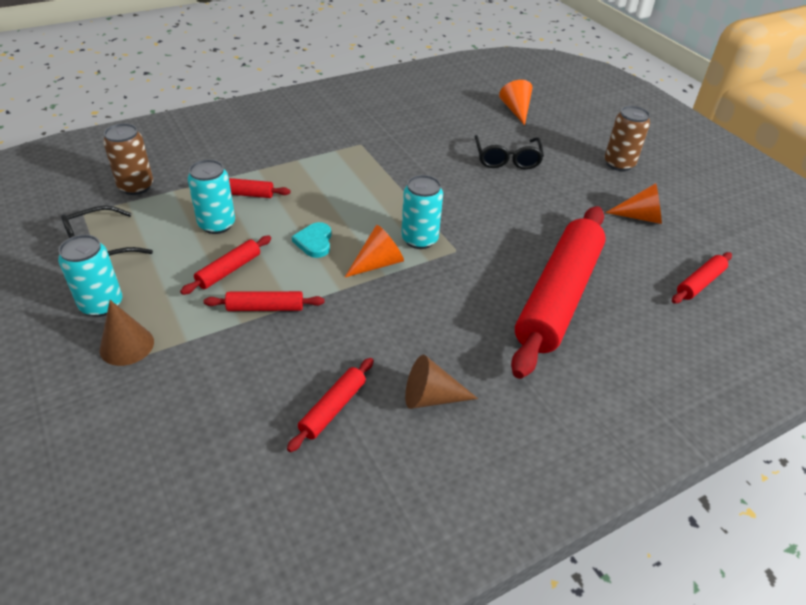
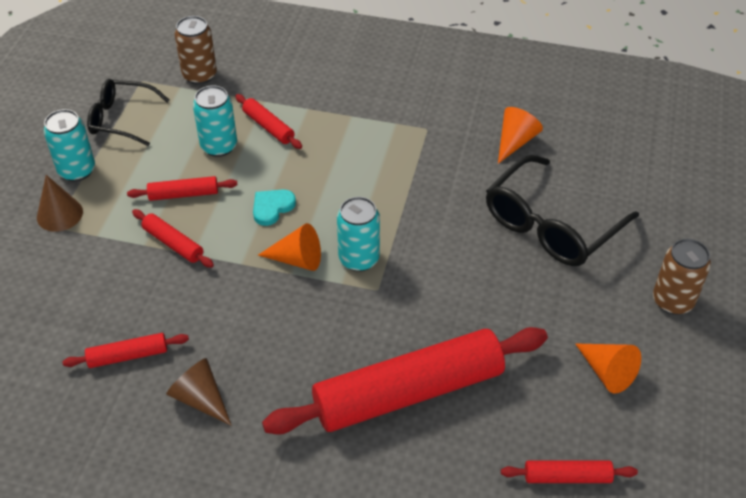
camera: 45 degrees right, 5 degrees up
black glasses [474,135,544,170] -> black glasses [486,155,639,266], size x1.57
orange cone [499,80,532,125] -> orange cone moved to [498,107,543,164]

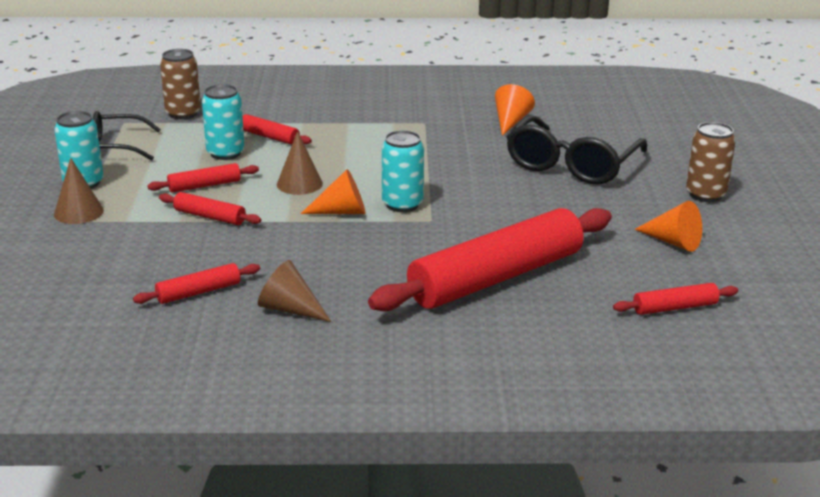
camera: 15 degrees left, 20 degrees down
turquoise heart [253,189,296,226] -> brown cone [277,131,323,195]

